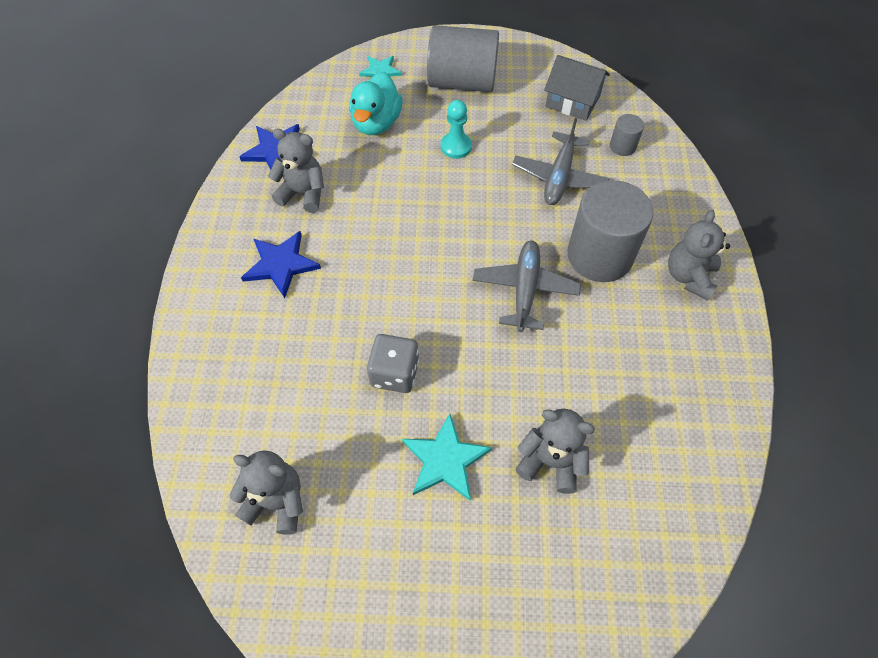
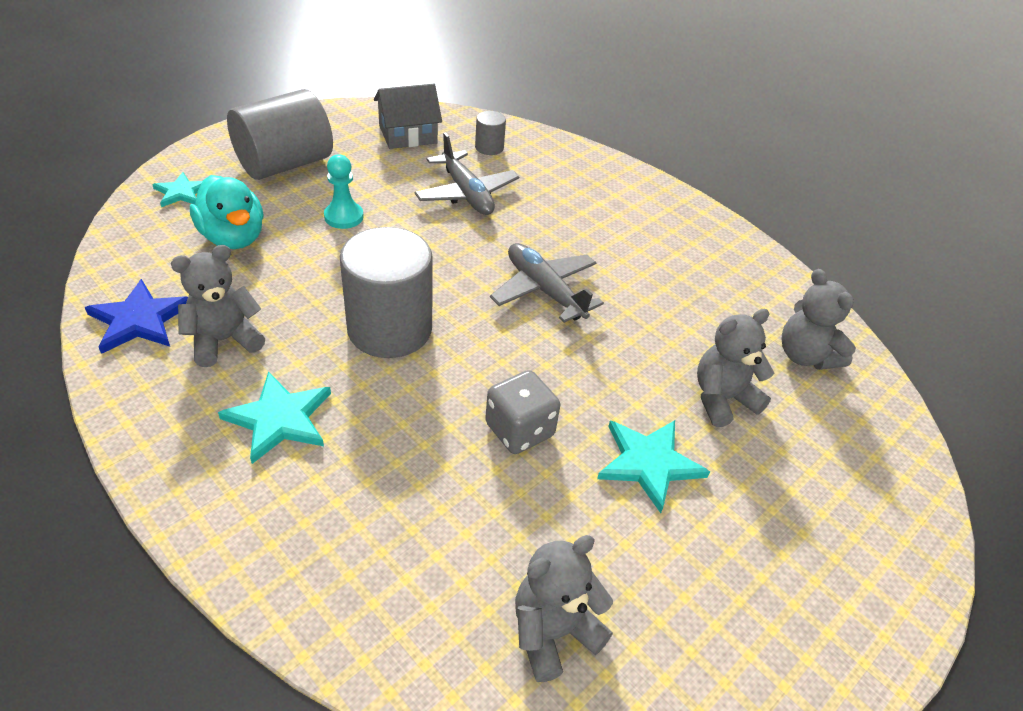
camera: 50 degrees left, 15 degrees down
blue star [241,231,321,298] -> turquoise star [218,371,331,464]
grey cylinder [567,180,653,282] -> grey cylinder moved to [340,227,433,358]
grey teddy bear [668,210,730,301] -> grey teddy bear moved to [782,269,856,370]

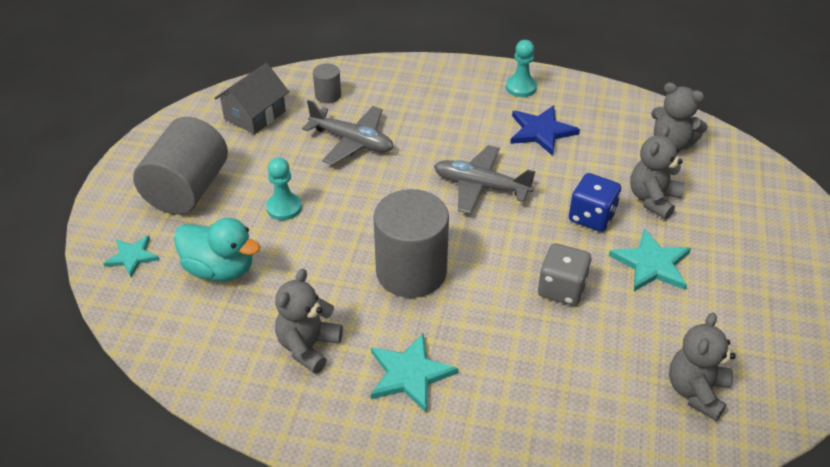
camera: 30 degrees left, 0 degrees up
blue star [85,279,188,354] -> blue star moved to [510,106,580,156]
none -> turquoise pawn [506,40,537,97]
none -> blue dice [569,173,621,232]

